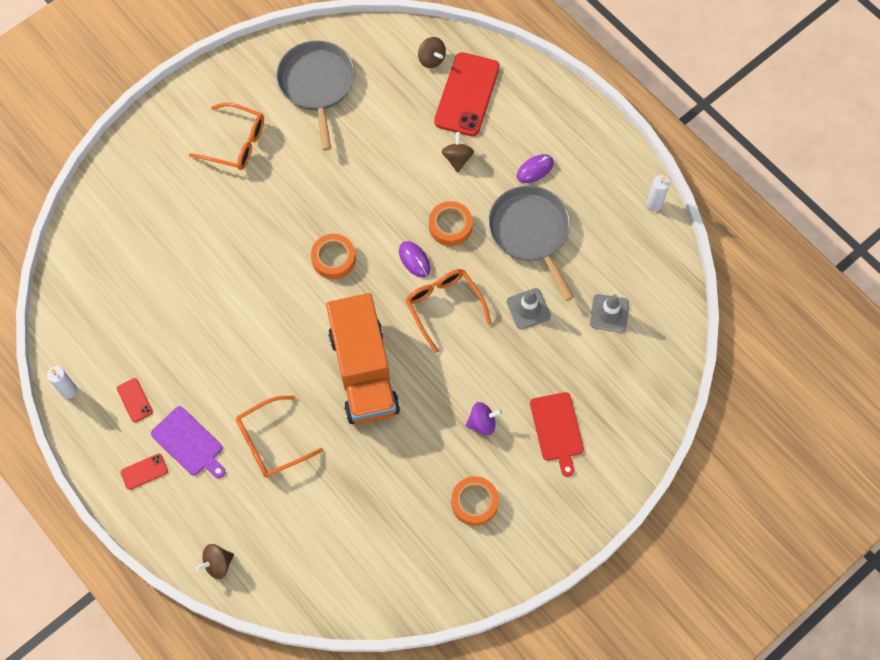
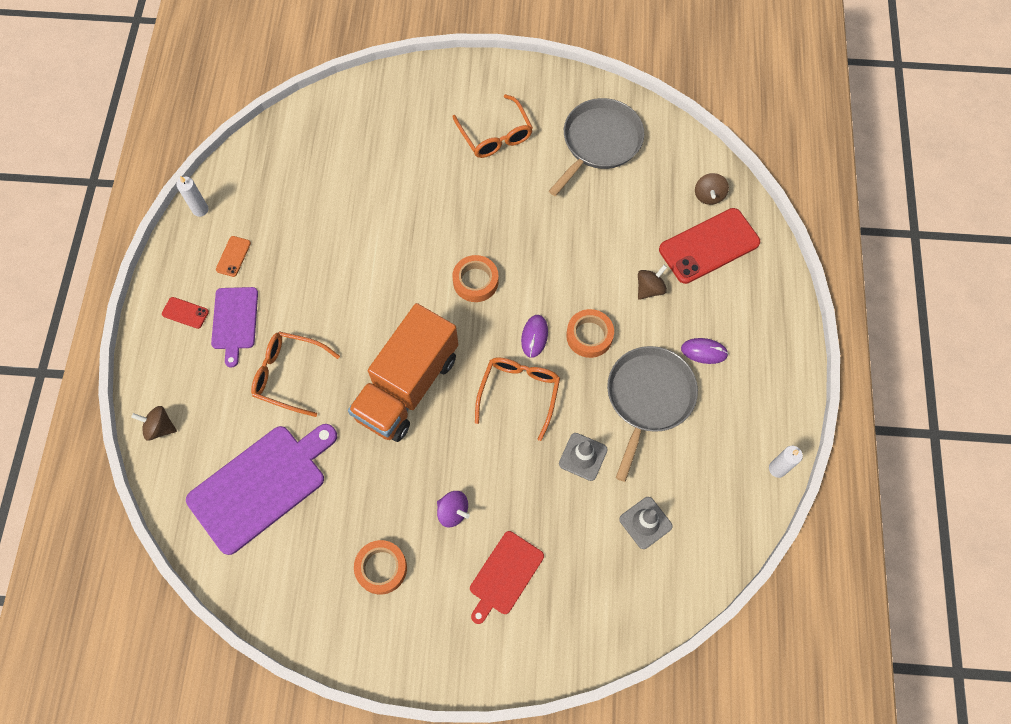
camera: 45 degrees right, 0 degrees up
red phone [117,378,153,422] -> orange phone [216,236,251,277]
none -> purple cutting board [186,424,337,555]

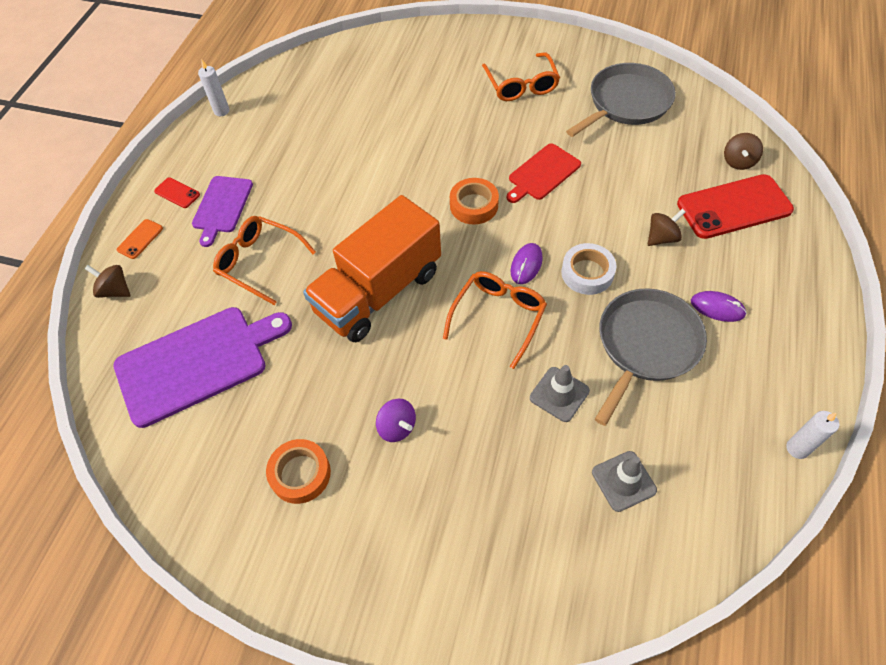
camera: 15 degrees right, 10 degrees down
orange phone [216,236,251,277] -> orange phone moved to [117,219,163,259]
red cutting board [470,531,544,624] -> red cutting board moved to [507,143,581,203]
orange tape [566,309,614,358] -> white tape [561,243,617,295]

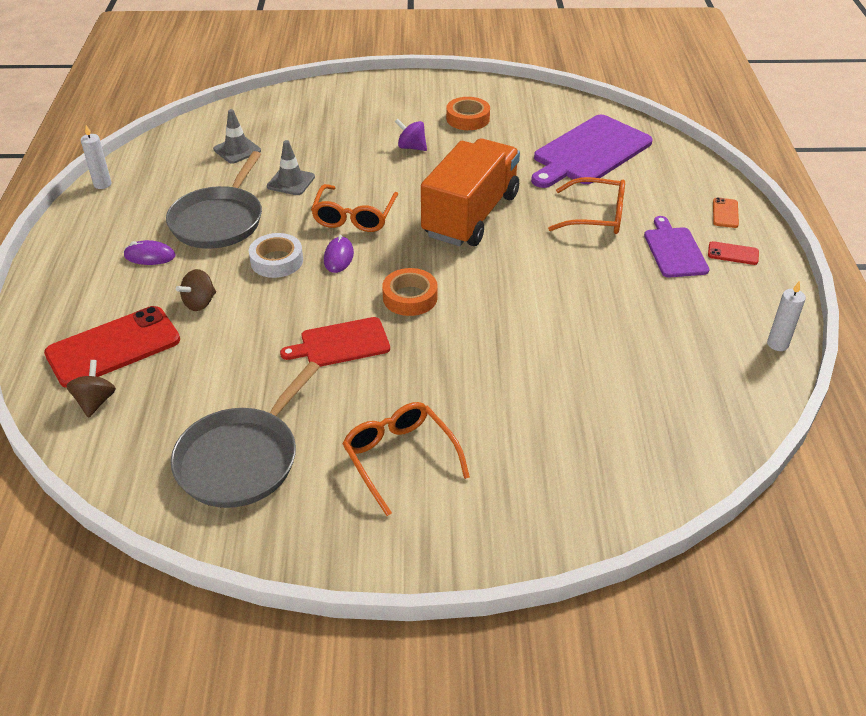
camera: 160 degrees right, 15 degrees down
brown spinning top [85,265,130,298] -> none
red cutting board [507,143,581,203] -> red cutting board turned 135 degrees counterclockwise [280,317,390,367]

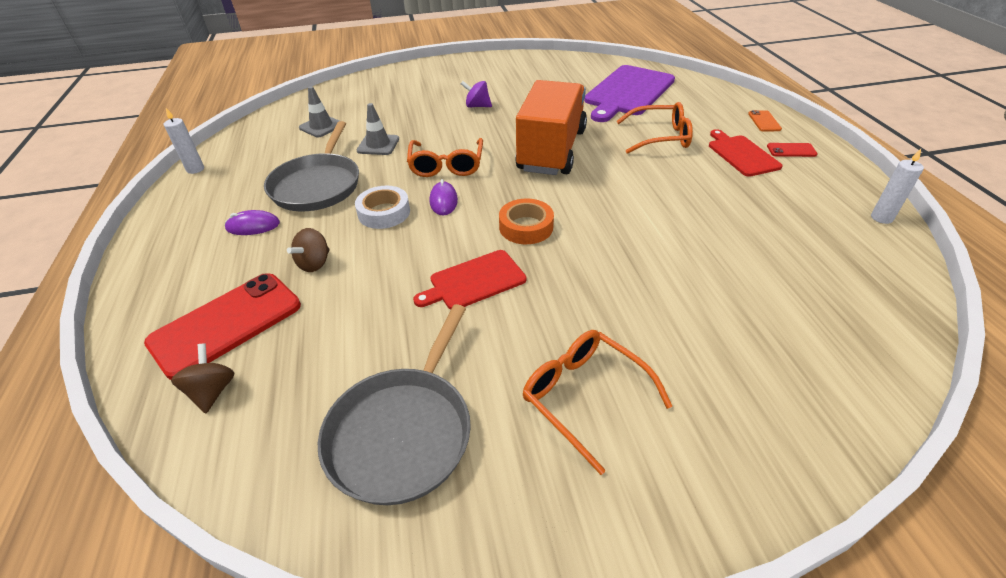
camera: 10 degrees left, 0 degrees up
orange tape [446,97,490,130] -> none
purple cutting board [644,216,710,278] -> red cutting board [709,129,782,177]

